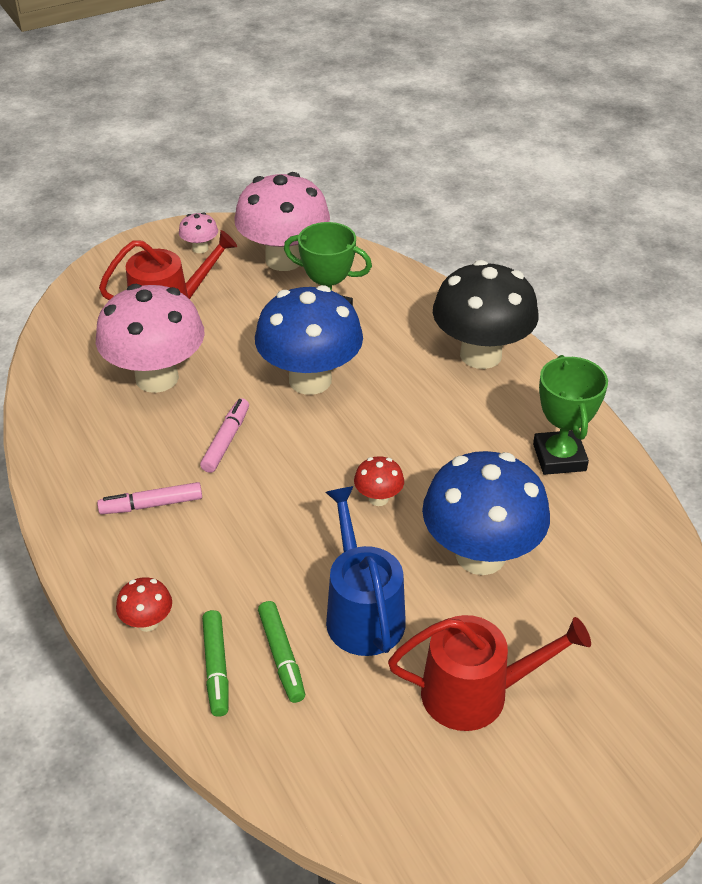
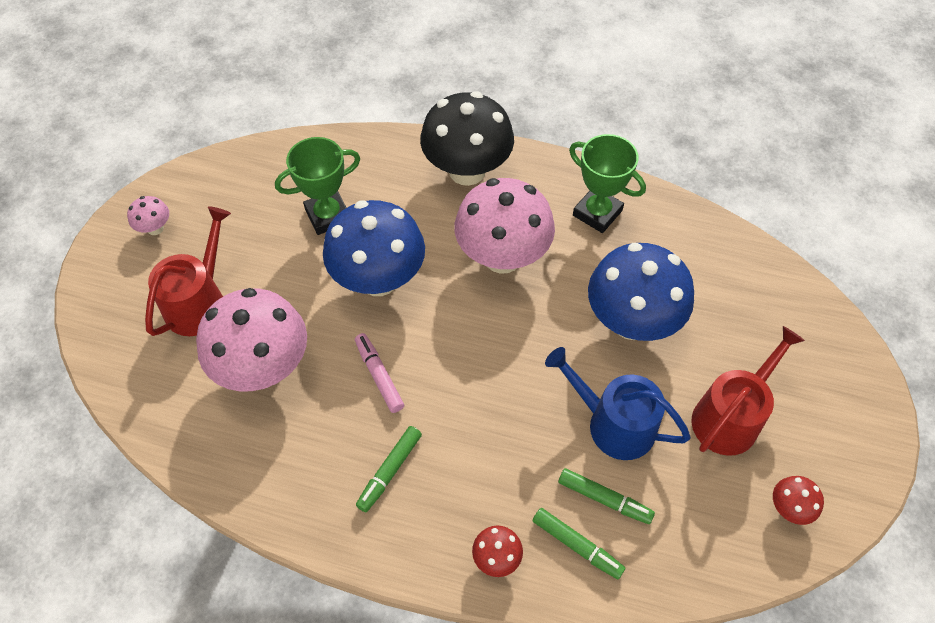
camera: 45 degrees left, 15 degrees up
pink marker [97,482,202,514] -> green marker [356,426,422,512]
pink mushroom [234,172,330,271] -> pink mushroom moved to [454,178,555,274]
red mushroom [354,456,404,506] -> red mushroom moved to [773,476,824,525]

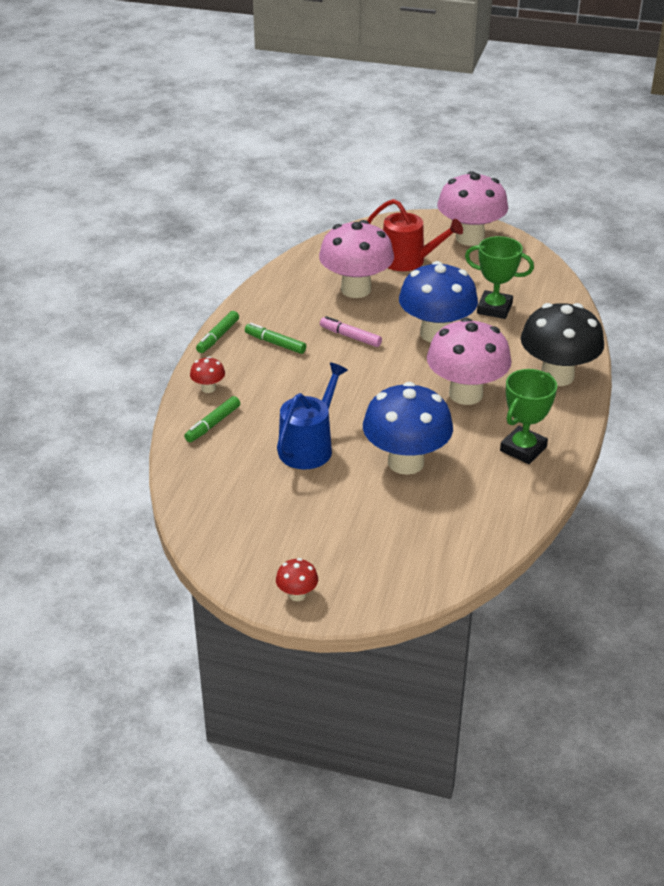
camera: 90 degrees right, 20 degrees down
pink mushroom [127,196,169,235] -> pink mushroom [437,171,508,246], size x2.35
green trophy [275,137,361,235] -> green trophy turned 45 degrees counterclockwise [465,236,534,319]
pink marker [355,333,404,413] -> pink marker turned 120 degrees counterclockwise [320,316,382,347]
green marker [558,468,655,524] -> green marker moved to [196,311,239,353]
red watering can [692,326,805,456] -> none
red mushroom [773,476,824,525] -> red mushroom moved to [276,558,318,601]

